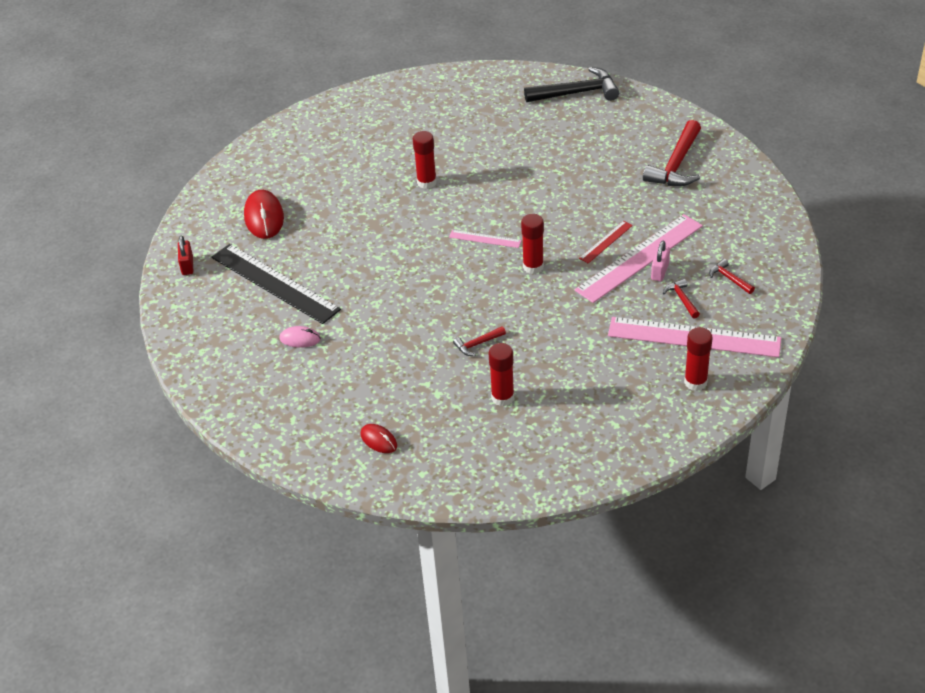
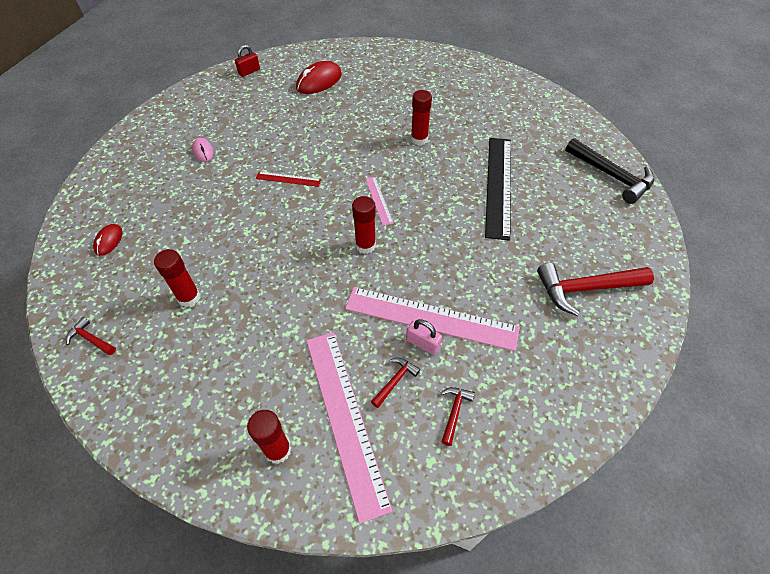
camera: 55 degrees right, 10 degrees up
black ruler [211,244,341,324] -> black ruler moved to [485,138,511,241]
red hammer [453,326,506,356] -> red hammer moved to [66,317,116,355]
red ruler [579,221,633,263] -> red ruler moved to [256,172,321,187]
pink padlock [651,241,670,282] -> pink padlock turned 45 degrees clockwise [406,319,442,355]

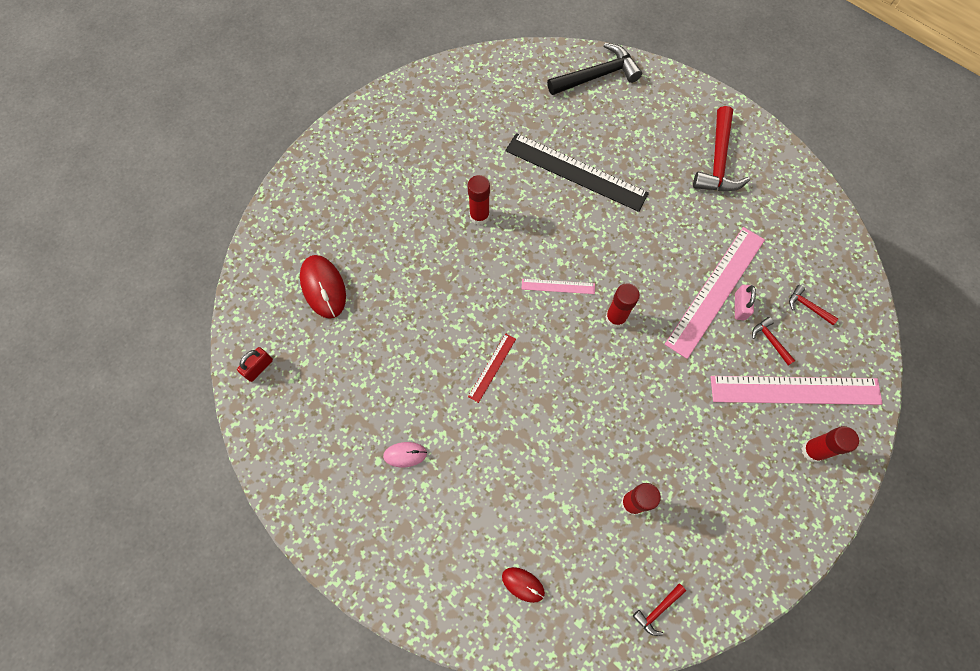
camera: 70 degrees left, 15 degrees up
red padlock [235,45,260,77] -> red padlock turned 60 degrees clockwise [237,347,273,382]
pink padlock [406,319,442,355] -> pink padlock turned 45 degrees counterclockwise [735,285,756,320]

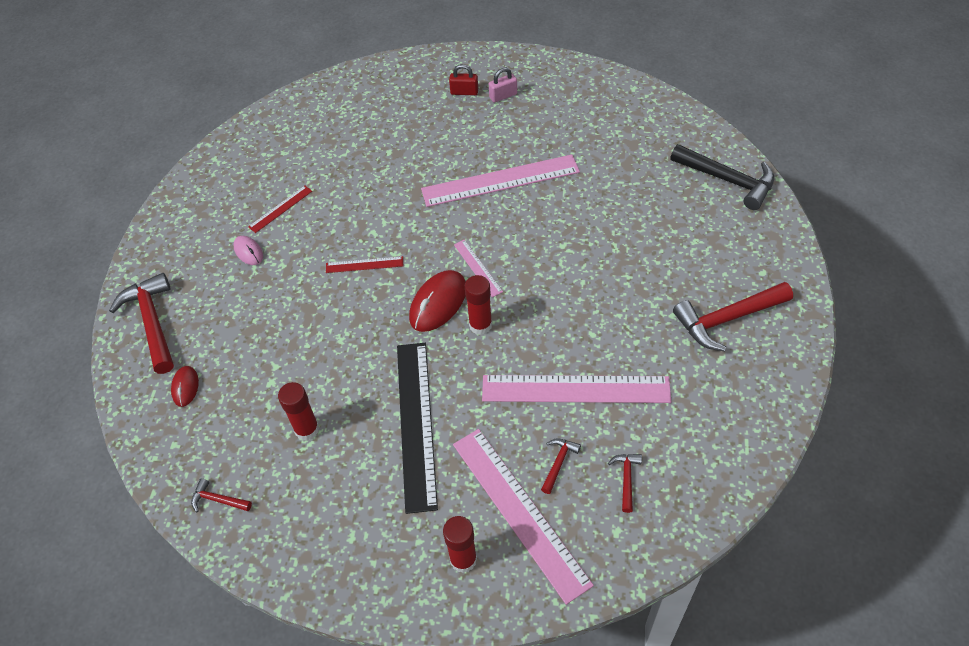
camera: 60 degrees right, 15 degrees down
red padlock [237,347,273,382] -> red padlock moved to [449,64,478,95]
red mouse [300,255,346,319] -> red mouse moved to [409,270,466,332]
red glue stick [467,175,490,225] -> pink ruler [421,155,580,207]
black ruler [505,133,649,212] -> black ruler moved to [397,343,438,514]
pink padlock [735,285,756,320] -> pink padlock moved to [489,67,517,103]
none -> red hammer [109,273,174,374]
none -> red ruler [248,186,312,233]

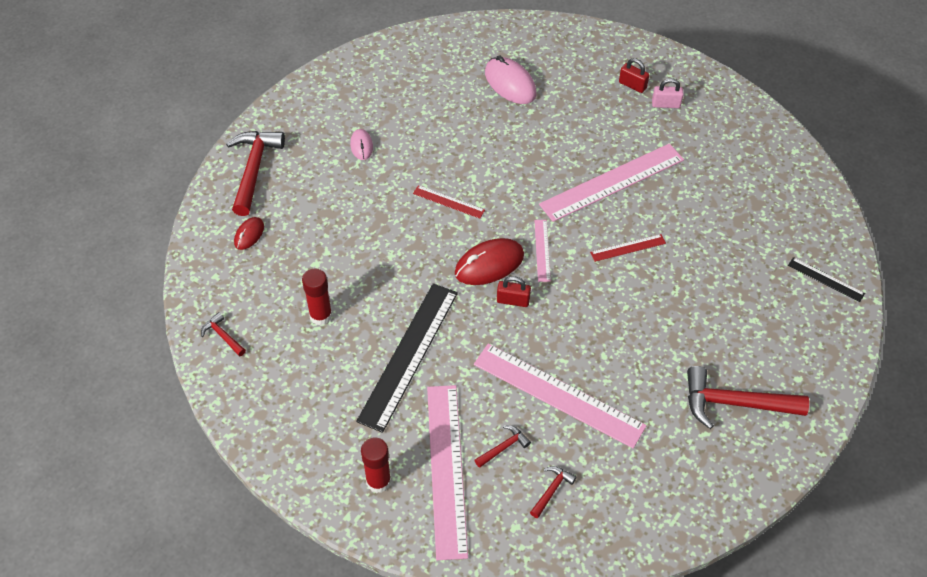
camera: 25 degrees right, 0 degrees up
red ruler [248,186,312,233] -> red ruler moved to [590,234,666,262]
pink ruler [421,155,580,207] -> pink ruler turned 45 degrees counterclockwise [539,143,684,222]
red glue stick [465,275,492,335] -> red padlock [497,276,531,307]
black hammer [670,144,774,210] -> black ruler [788,257,865,302]
none -> pink mouse [485,55,536,104]

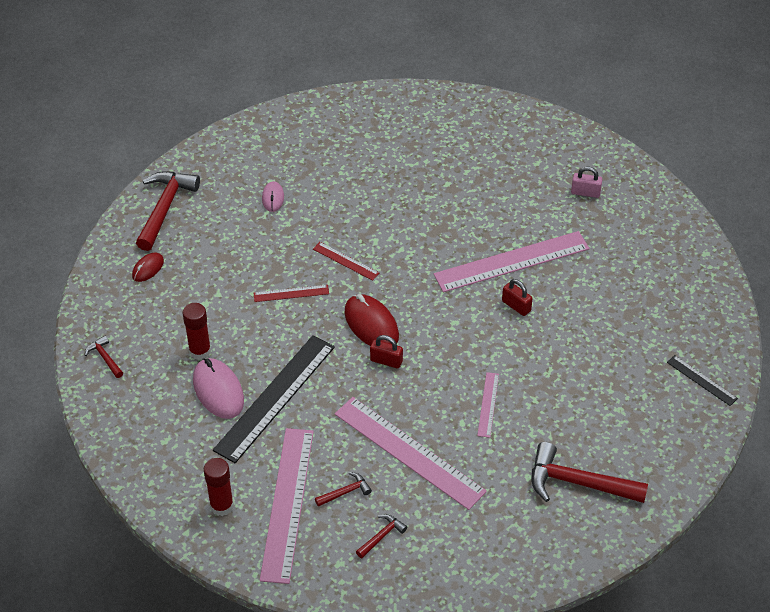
camera: 10 degrees right, 5 degrees down
red mouse [455,238,524,285] -> red mouse turned 75 degrees clockwise [344,294,399,346]
pink mouse [485,55,536,104] -> pink mouse moved to [193,358,244,419]
pink ruler [534,220,551,282] -> pink ruler moved to [477,372,499,438]
red ruler [590,234,666,262] -> red ruler moved to [254,285,329,302]
red padlock [619,58,649,93] -> red padlock moved to [502,279,533,316]

